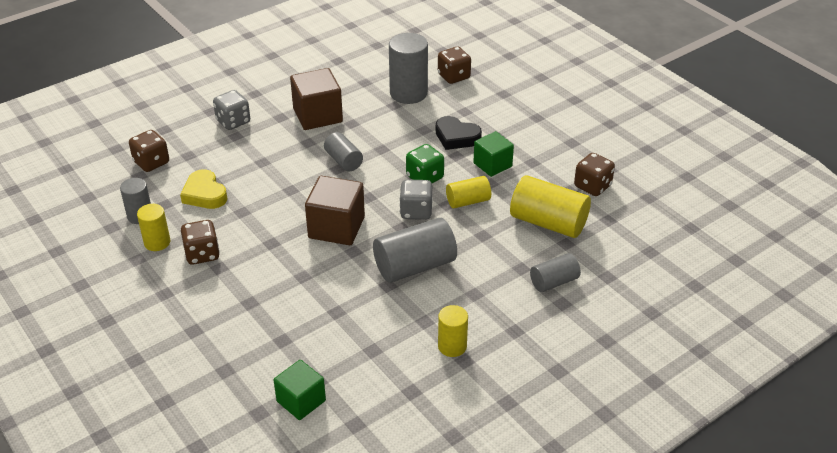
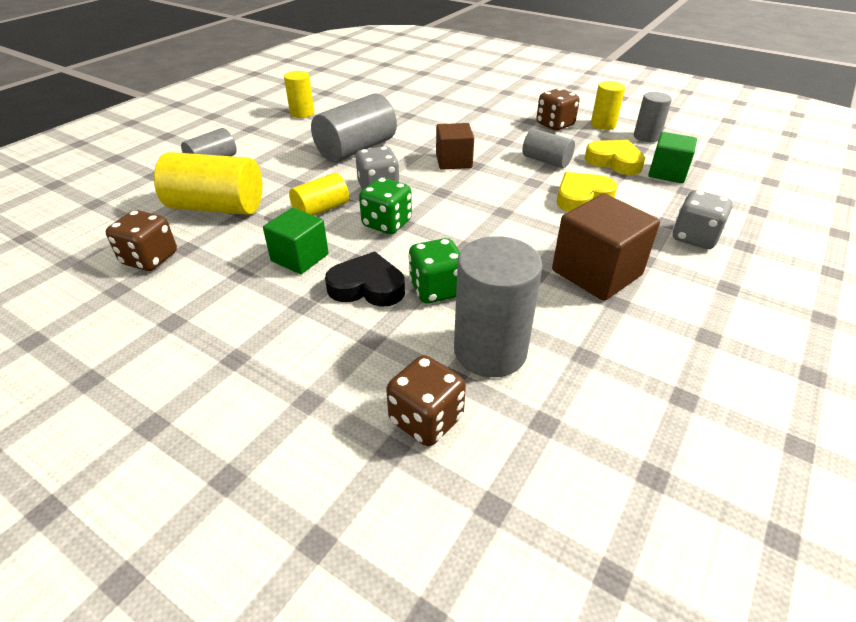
camera: 160 degrees right, 0 degrees up
brown dice [129,130,169,172] -> none
green cube [274,360,326,420] -> green cube moved to [648,132,697,183]
brown cube [305,176,365,245] -> brown cube [436,123,474,170], size x0.66
grey cylinder [324,132,363,171] -> grey cylinder moved to [522,129,575,168]
none -> green dice [408,238,460,303]
none -> yellow heart [557,172,617,212]

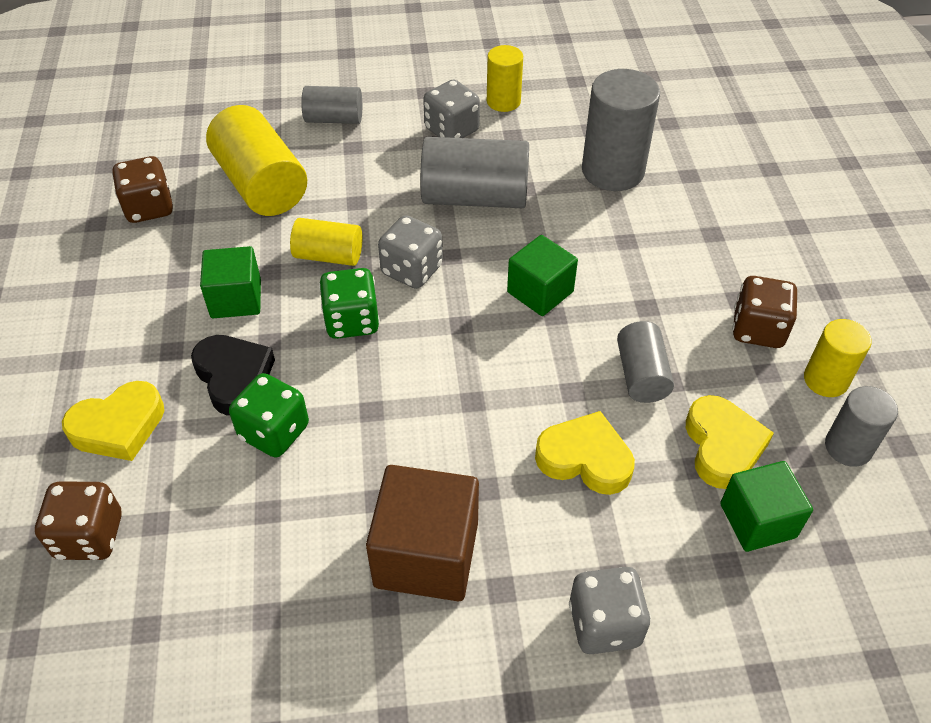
camera: 50 degrees right, 10 degrees up
brown cube [436,123,474,170] -> green cube [507,235,578,316]
grey cylinder [454,236,543,377] -> grey cylinder moved to [582,69,660,191]
none -> yellow heart [62,381,164,461]
none -> grey dice [423,80,480,138]

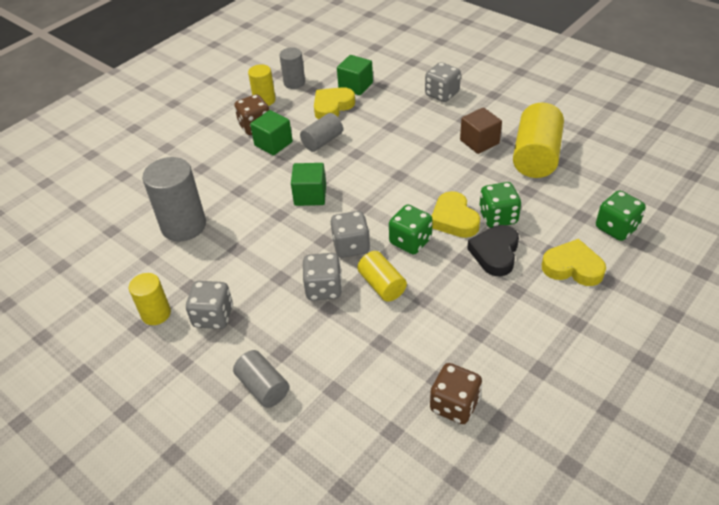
camera: 130 degrees left, 5 degrees down
brown dice [35,481,122,560] -> green dice [596,190,646,241]
green cube [200,246,261,318] -> green cube moved to [250,110,293,156]
yellow cylinder [206,105,307,216] -> yellow cylinder moved to [513,102,564,178]
brown cube [366,465,479,601] -> brown cube [460,107,502,154], size x0.66
grey cylinder [420,137,529,208] -> none
yellow heart [535,411,635,495] -> yellow heart moved to [432,191,480,238]
none -> grey dice [303,253,342,300]

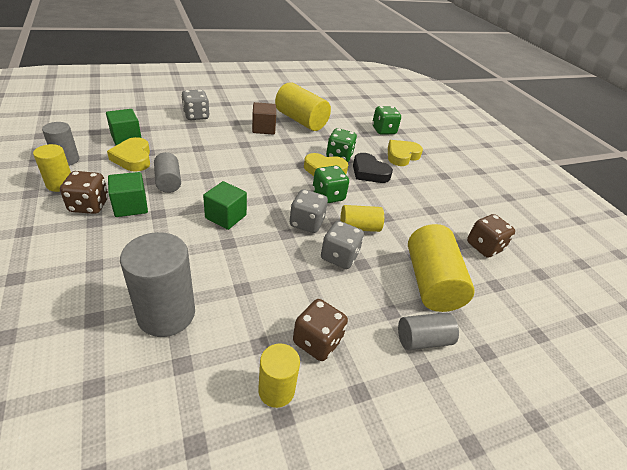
camera: 70 degrees left, 5 degrees down
grey dice [186,281,233,329] -> brown dice [293,299,348,361]
none -> yellow cylinder [408,224,475,312]

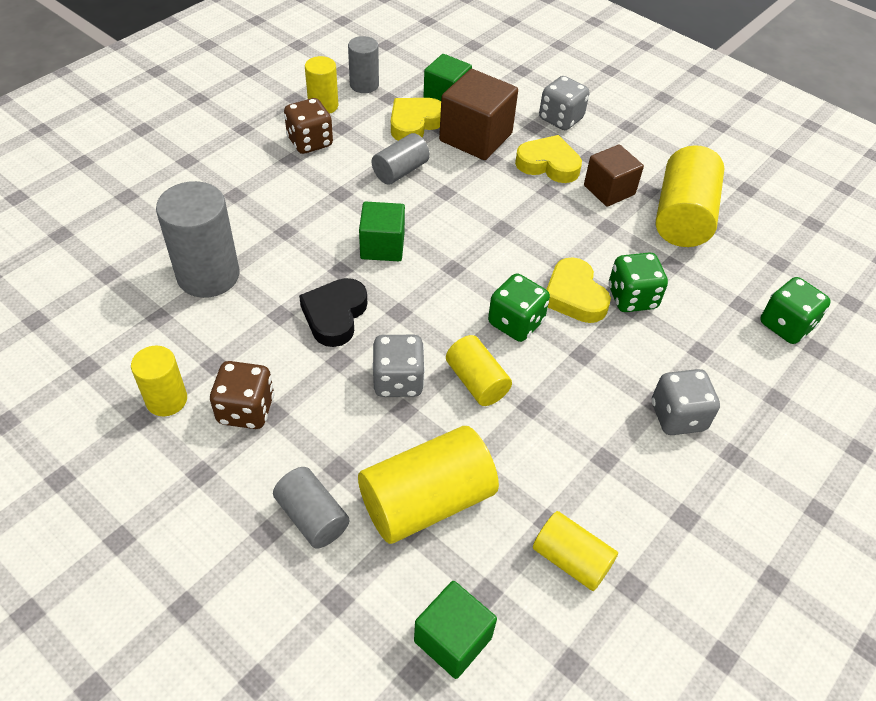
camera: 65 degrees right, 10 degrees up
green cube [108,172,148,217] -> green cube moved to [414,581,497,679]
grey dice [289,189,328,233] -> grey dice moved to [652,369,720,435]
black heart [353,153,393,183] -> black heart moved to [299,278,367,347]
yellow heart [388,140,423,166] -> yellow heart moved to [515,135,582,183]
brown dice [467,214,515,257] -> yellow cylinder [533,511,618,591]
none -> brown cube [439,69,518,160]

